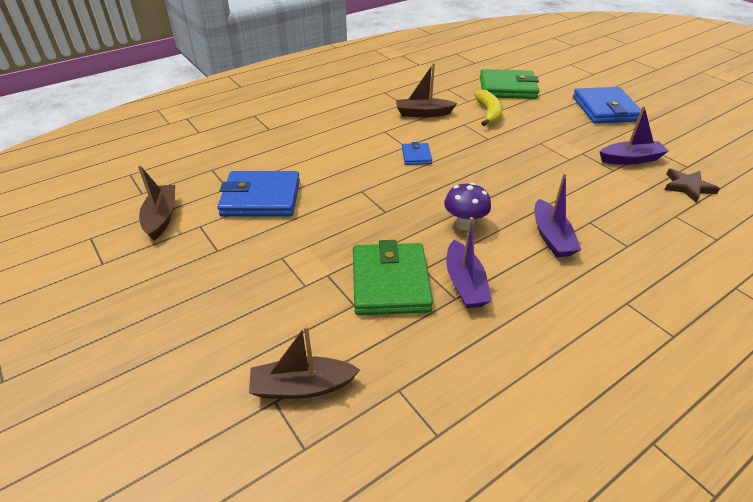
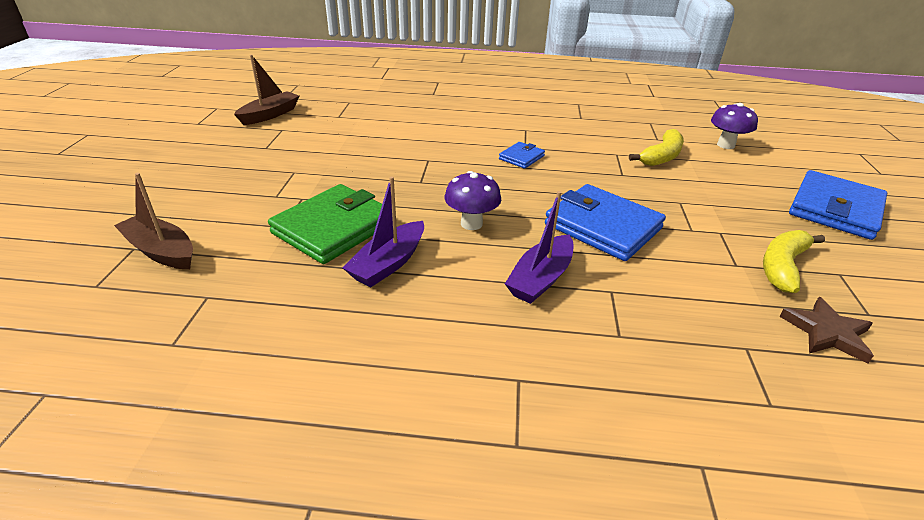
camera: 40 degrees right, 5 degrees down
blue wallet [218,171,300,217] -> blue wallet moved to [545,184,666,261]
brown boat [396,63,457,117] -> none
green wallet [480,69,539,99] -> purple mushroom [711,103,758,149]
purple boat [600,106,669,165] -> yellow banana [763,230,825,293]

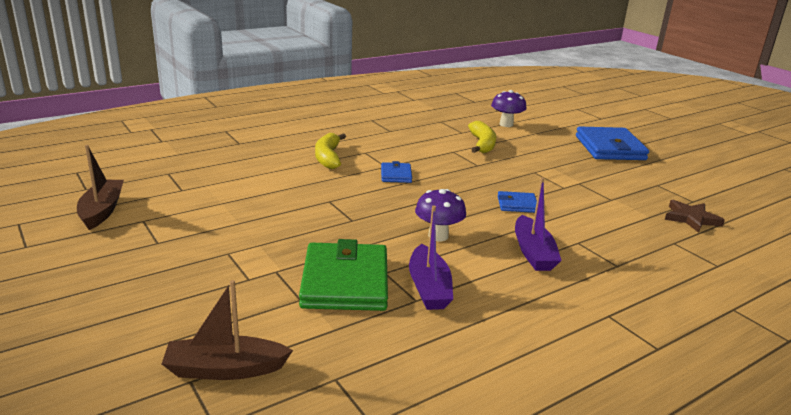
camera: 40 degrees left, 10 degrees down
blue wallet [545,184,666,261] -> blue wallet [498,191,537,213], size x0.49
yellow banana [763,230,825,293] -> yellow banana moved to [315,133,346,169]

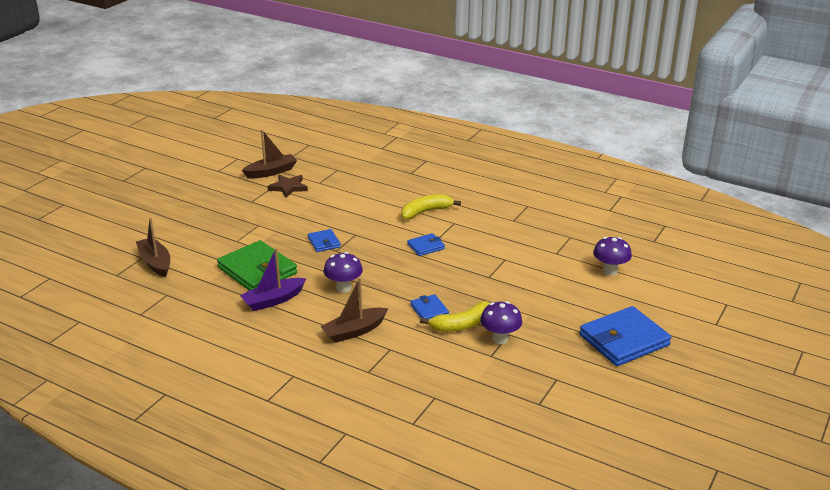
camera: 65 degrees right, 5 degrees up
green wallet [299,239,388,311] -> green wallet turned 75 degrees clockwise [217,240,297,291]
yellow banana [468,121,496,153] -> yellow banana moved to [420,301,490,332]
purple boat [515,177,562,271] -> brown boat [320,277,388,343]
brown star [665,200,725,233] -> brown star moved to [267,175,308,198]
none -> blue wallet [308,229,341,252]
none -> purple mushroom [480,301,522,344]

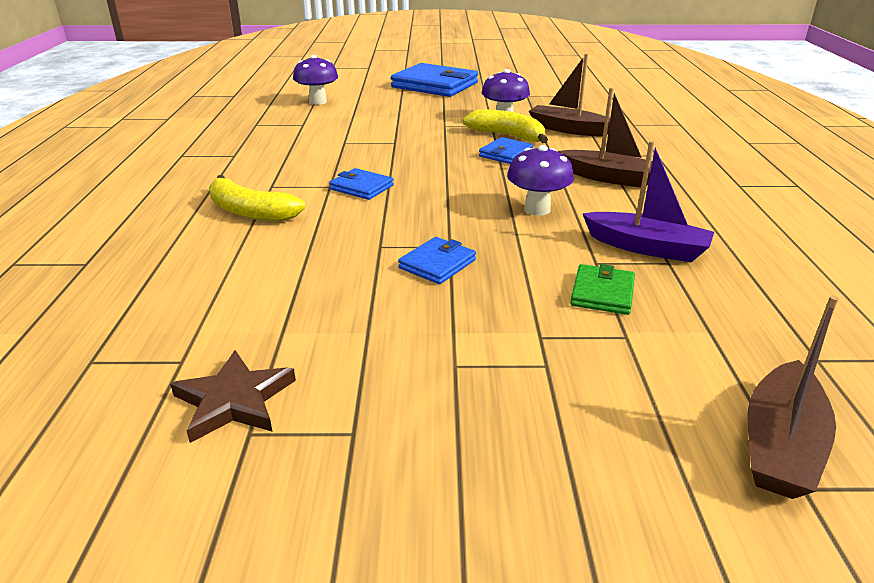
camera: 120 degrees left, 0 degrees up
green wallet [217,240,297,291] -> green wallet [570,264,635,315], size x0.49
brown boat [241,129,297,179] -> brown boat moved to [529,54,610,136]

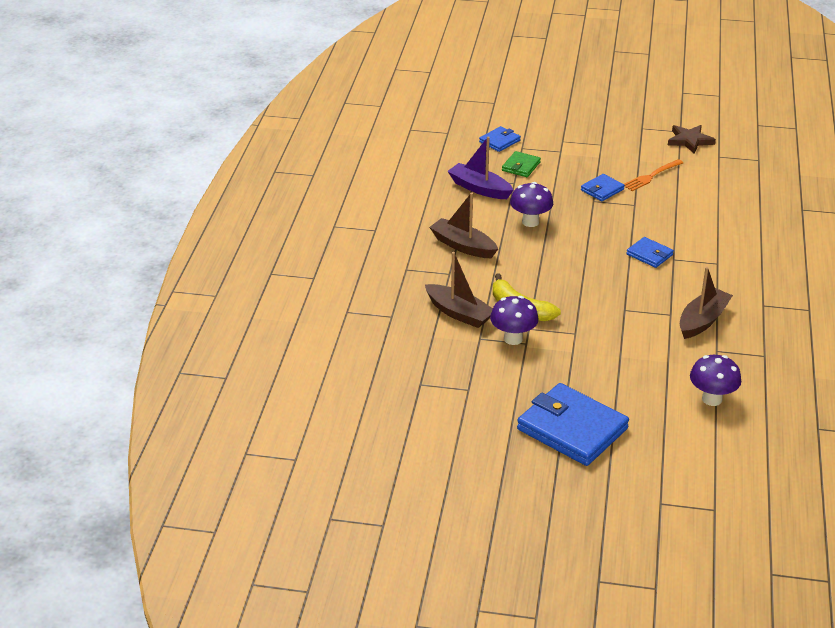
camera: 170 degrees left, 5 degrees up
yellow banana [209,175,305,221] -> none
blue wallet [479,137,533,164] -> blue wallet moved to [479,126,521,152]
brown boat [747,296,839,499] -> brown boat moved to [680,267,733,339]
none -> orange fork [624,159,683,191]

